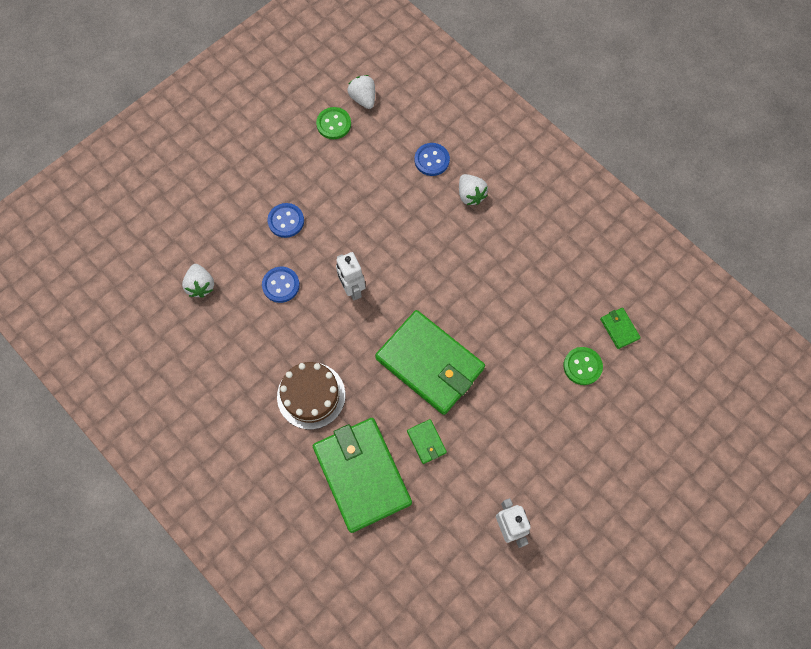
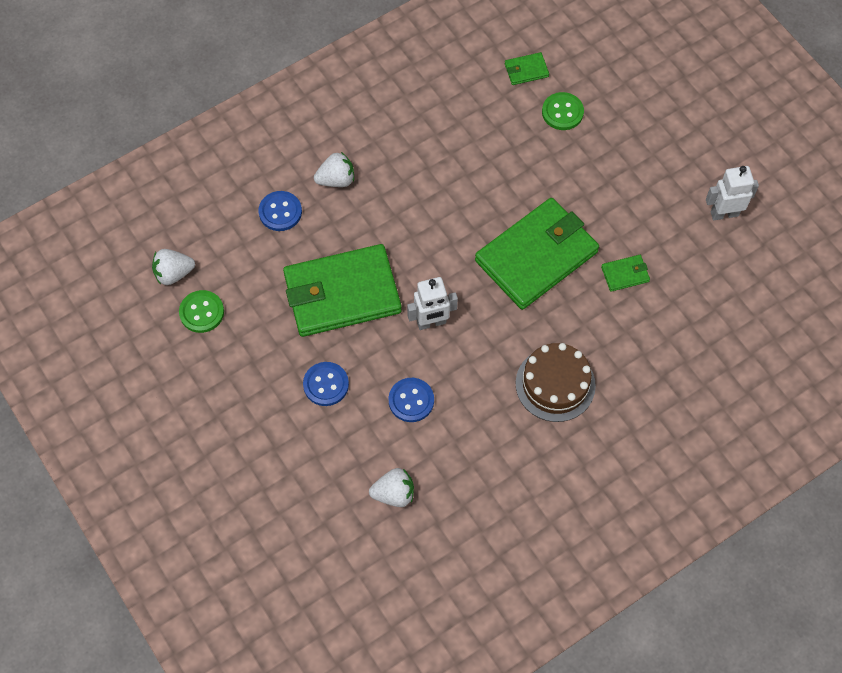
camera: 80 degrees left, 5 degrees down
green wallet [313,418,412,533] -> green wallet moved to [283,244,402,337]

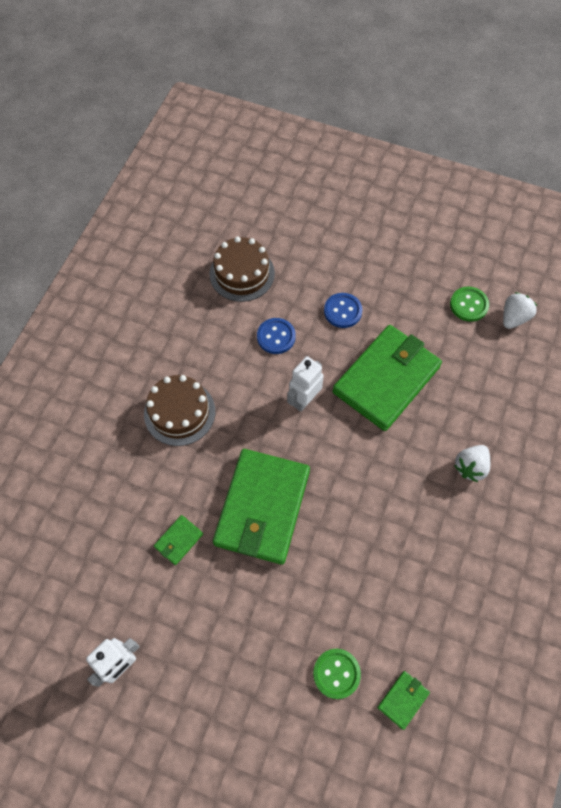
camera: 145 degrees right, 0 degrees up
blue button [259,191,302,231] -> none
white strawberry [369,468,414,507] -> brown cake [209,237,275,302]

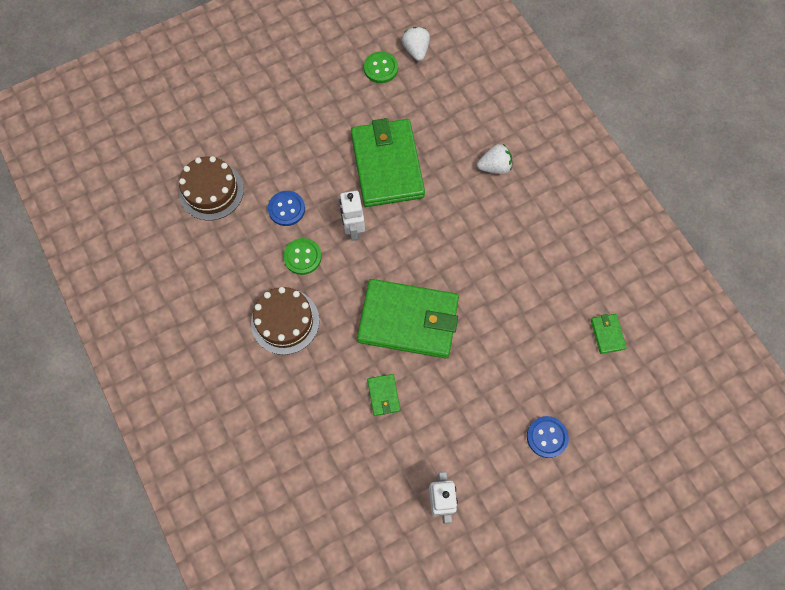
camera: 50 degrees left, 5 degrees up
green wallet [213,449,310,564] -> green wallet turned 45 degrees counterclockwise [357,279,459,359]
green button [313,649,361,699] -> green button moved to [283,238,322,275]
blue button [324,293,362,328] -> blue button moved to [527,416,569,458]
white strawberry [454,445,490,482] -> white strawberry turned 90 degrees counterclockwise [477,144,512,174]

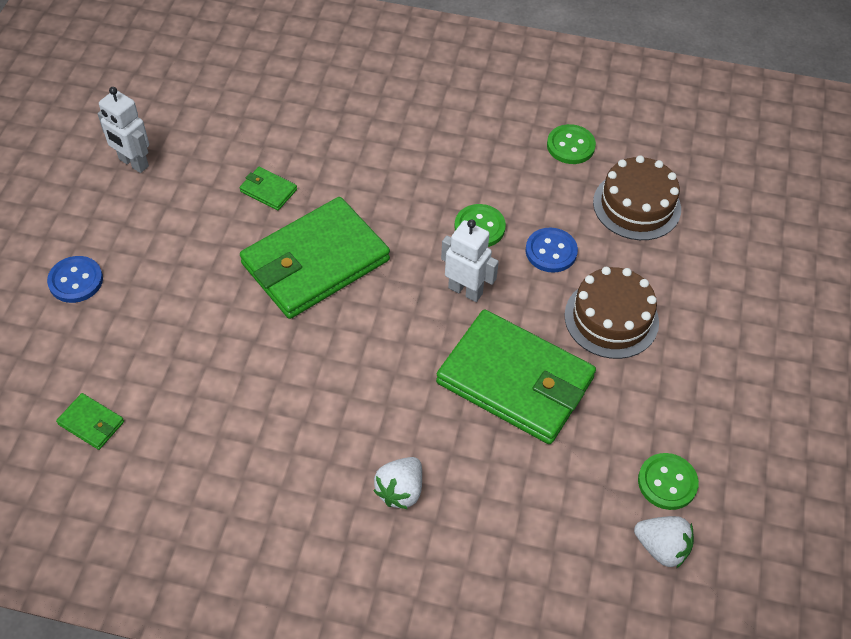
camera: 130 degrees right, 15 degrees down
brown cake [251,287,319,355] -> brown cake moved to [564,267,659,359]
none -> green button [547,124,596,164]

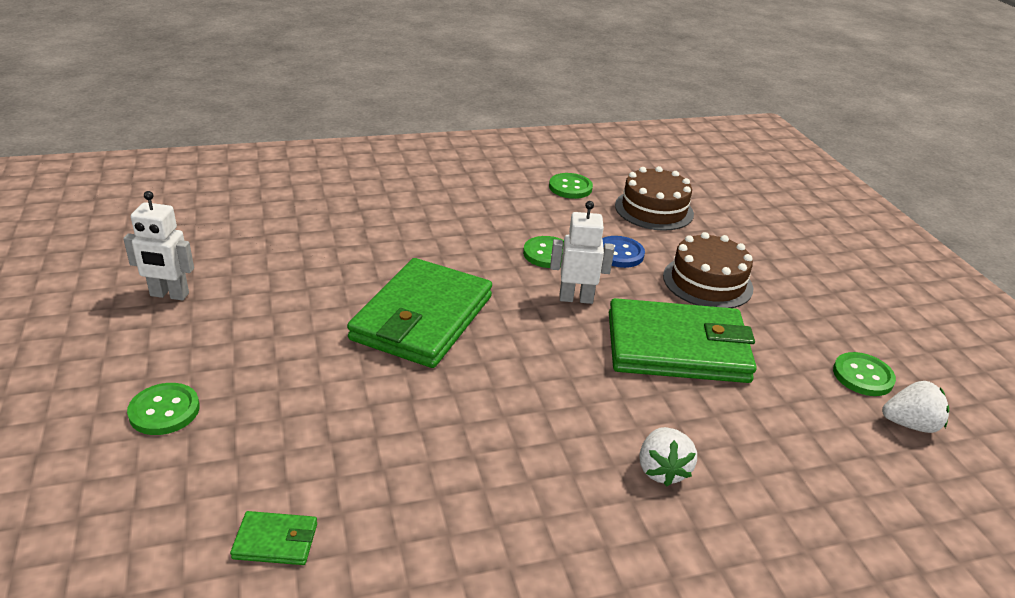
camera: 30 degrees left, 20 degrees down
blue button [47,256,103,303] -> green button [127,383,200,435]
green wallet [240,167,297,211] -> none

